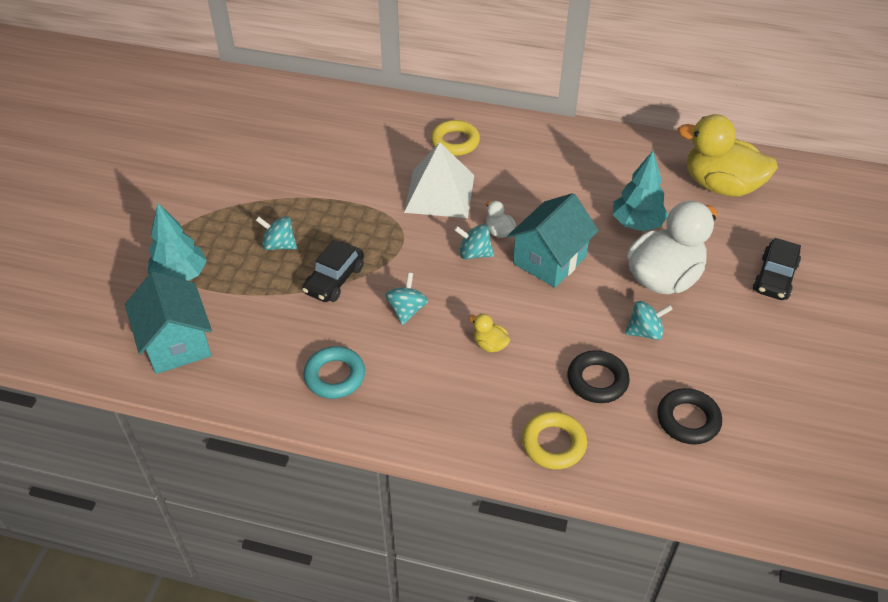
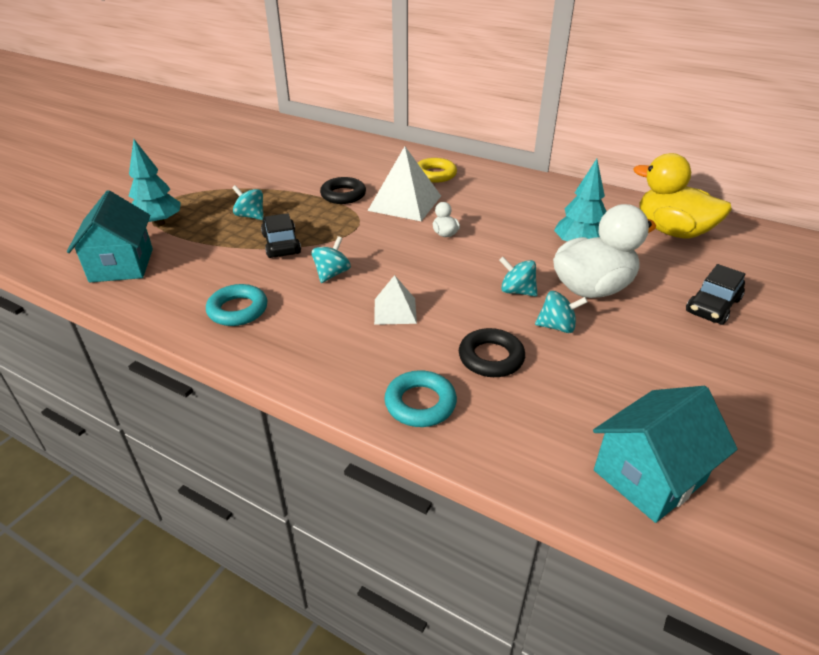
camera: 15 degrees right, 10 degrees down
black car [302,240,364,302] -> black car turned 120 degrees clockwise [261,214,301,258]
turquoise spinning top [454,224,494,259] -> turquoise spinning top moved to [499,257,538,297]
yellow duck [469,314,510,352] -> white pyramid [374,275,417,325]
turquoise house [507,193,599,288] -> turquoise house moved to [593,386,738,523]
yellow ring [522,411,587,469] -> turquoise ring [384,370,457,427]
black ring [657,388,722,444] -> black ring moved to [320,177,366,204]

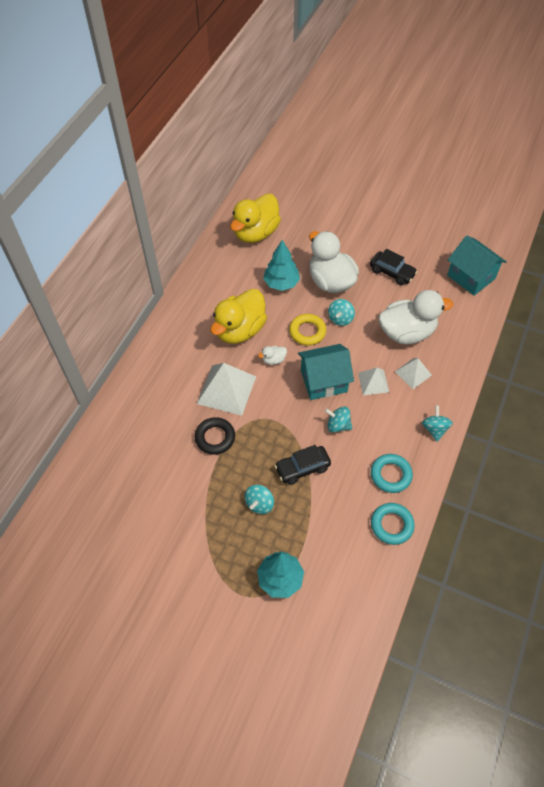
camera: 95 degrees left, 20 degrees up
turquoise house [67,190,153,282] -> turquoise house moved to [298,344,354,400]
turquoise ring [384,370,457,427] -> turquoise ring moved to [371,503,415,545]
yellow ring [418,158,457,183] -> yellow ring moved to [289,314,326,345]
black ring [459,328,525,377] -> white duck [379,290,453,345]
turquoise spinning top [535,291,588,333] -> turquoise spinning top moved to [422,405,453,442]
black car [686,264,746,325] -> black car moved to [370,249,417,286]
none -> yellow duck [211,289,267,344]
none -> white pyramid [395,358,432,389]

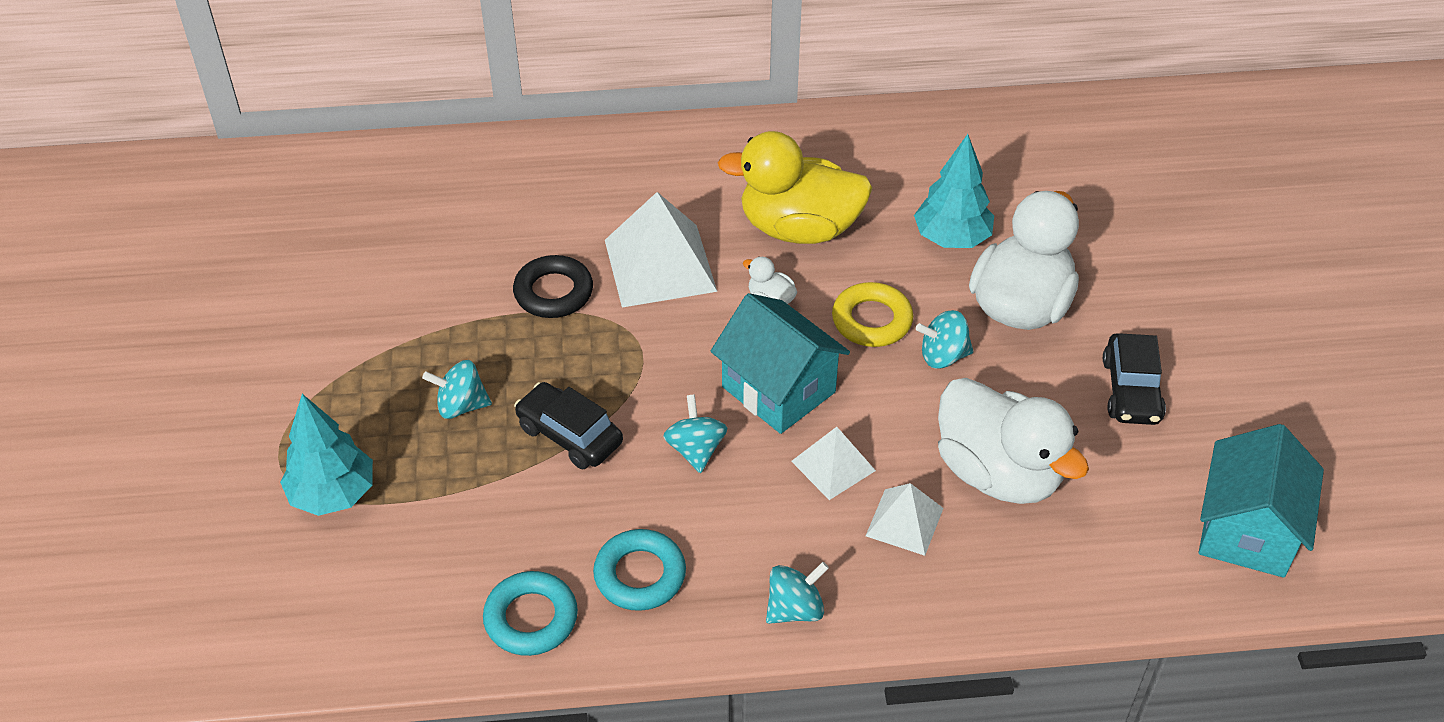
camera: 60 degrees right, 10 degrees down
yellow duck [230,194,281,243] -> none

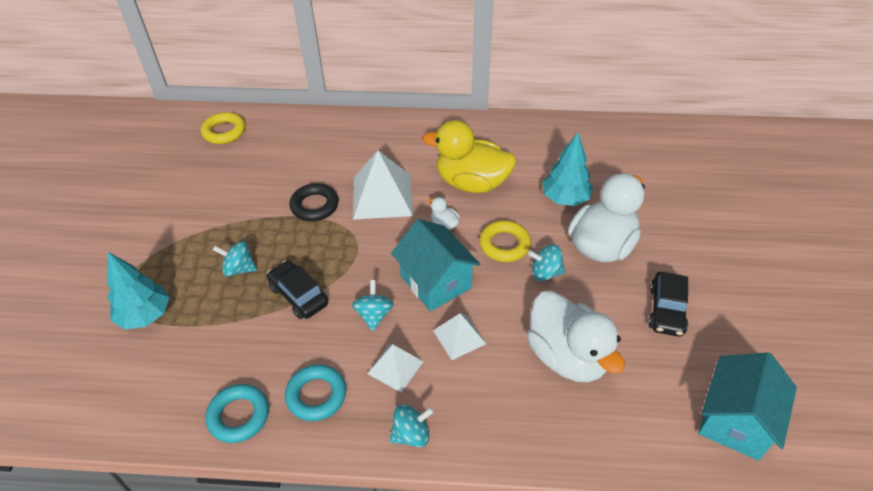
camera: 10 degrees right, 0 degrees up
white pyramid [866,483,943,556] -> white pyramid moved to [367,344,424,393]
none -> yellow ring [201,112,245,144]

